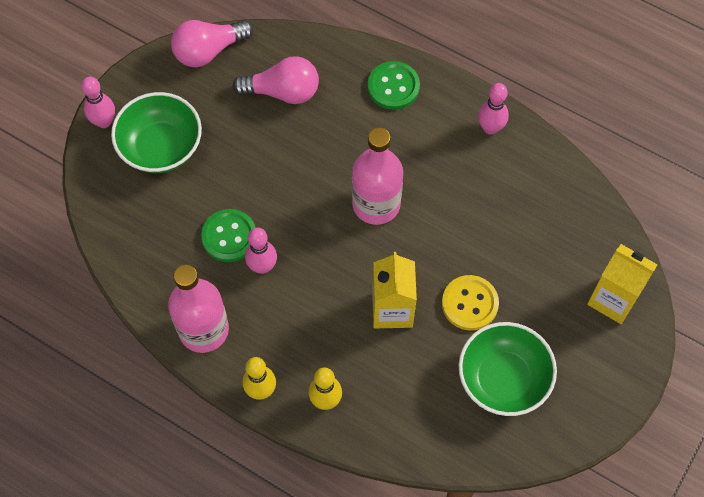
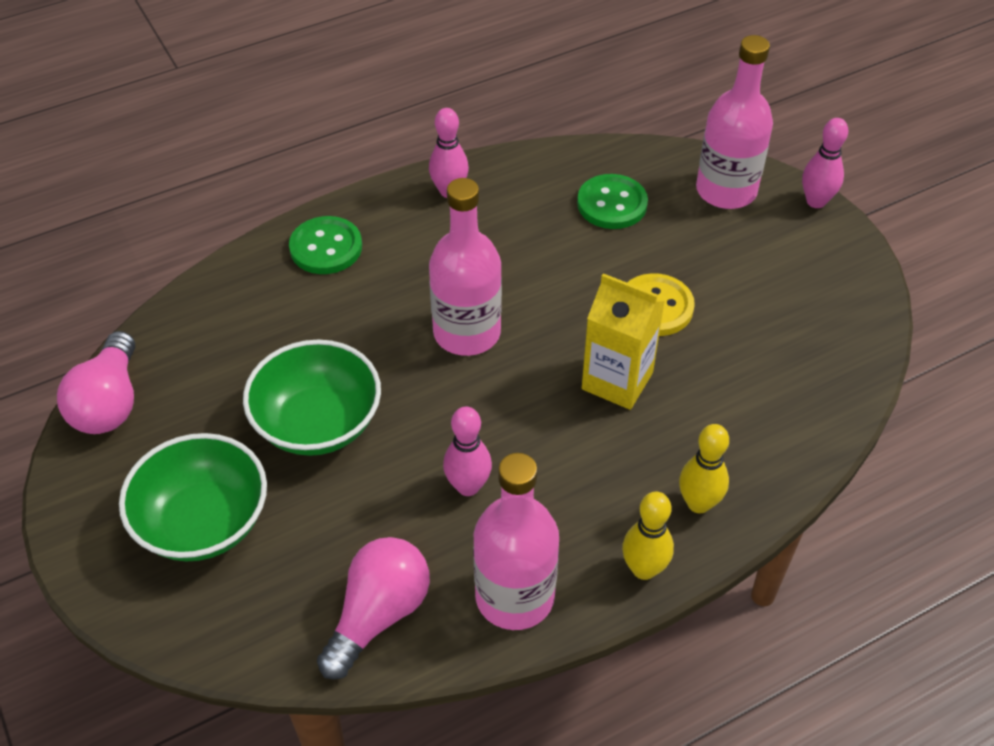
camera: 60 degrees left, 15 degrees down
pink bowling pin [81,77,115,128] -> pink bowling pin moved to [802,118,848,208]
green button [201,209,256,262] -> green button moved to [577,174,648,229]
pink light bulb [232,56,319,104] -> pink light bulb moved to [317,537,430,680]
green bowl [458,322,557,416] -> green bowl moved to [243,339,381,456]
yellow carton [587,244,658,324] -> pink bottle [696,35,773,209]

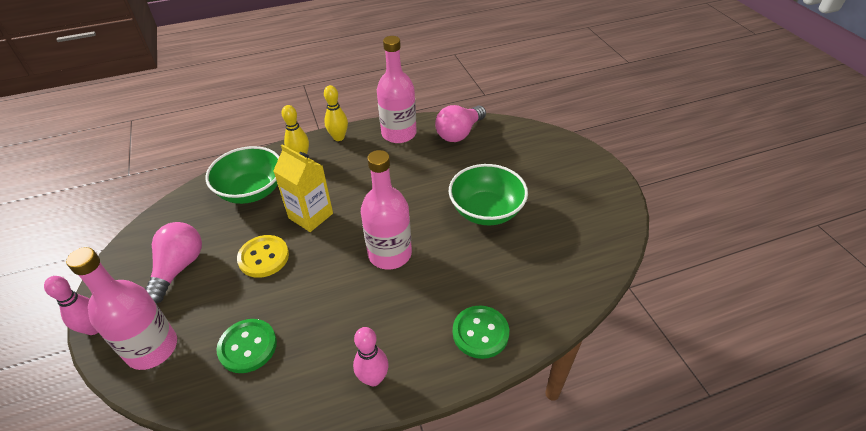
camera: 170 degrees left, 5 degrees down
pink light bulb [57,331,135,434] -> pink light bulb moved to [145,222,202,303]
green bowl [119,433,267,562] -> green bowl moved to [206,146,280,204]
pink bowling pin [443,406,492,496] -> none

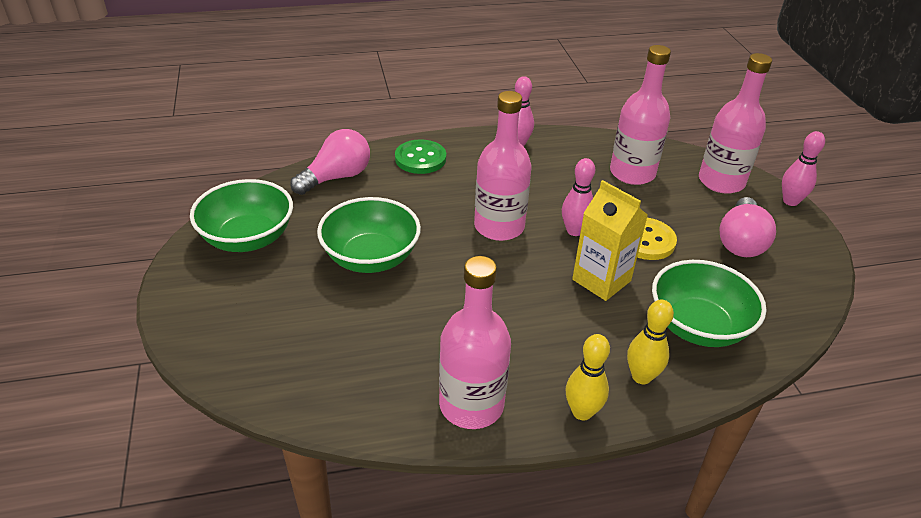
camera: 175 degrees left, 5 degrees down
green button [216,319,277,373] -> pink bottle [610,45,671,185]
pink light bulb [435,105,486,142] -> pink light bulb moved to [290,129,370,195]
none -> green bowl [190,179,293,252]
none -> pink bowling pin [562,158,595,236]

